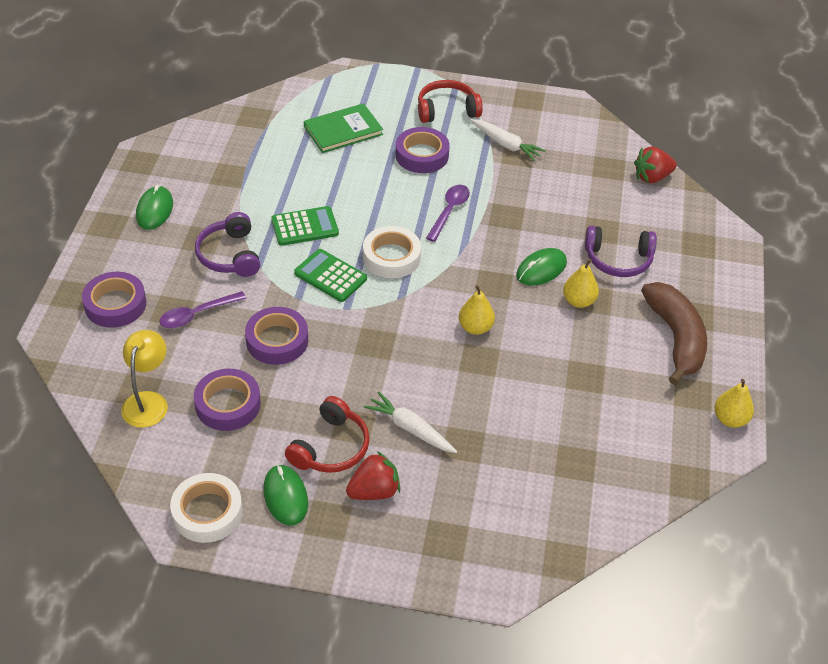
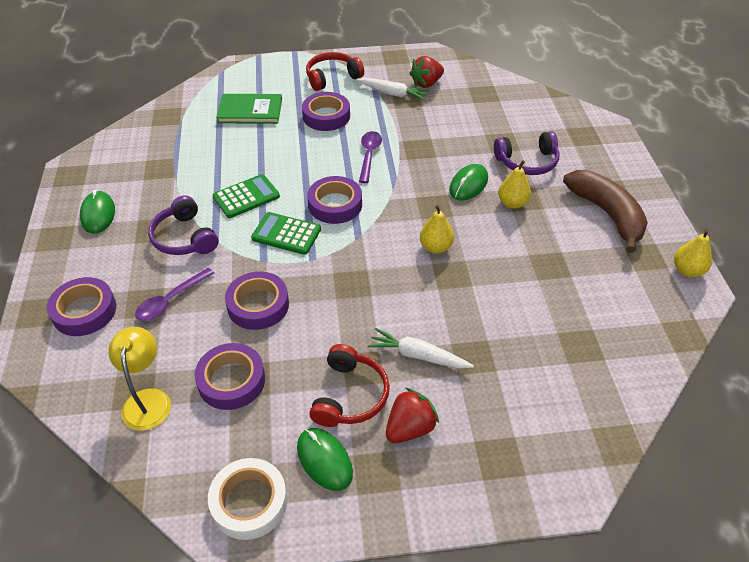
camera: 15 degrees left, 0 degrees up
green book [304,103,383,153] -> green book turned 45 degrees clockwise [216,94,282,124]
white tape [363,226,421,278] -> purple tape [307,176,362,224]
red strawberry [634,146,677,183] -> red strawberry moved to [410,56,444,88]

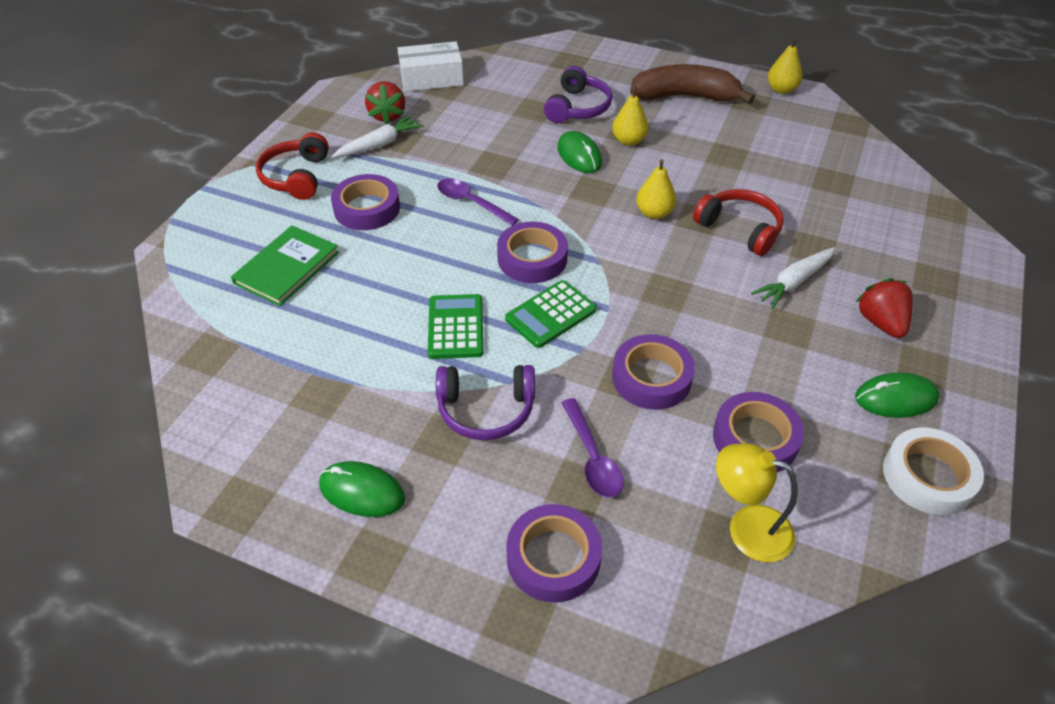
camera: 60 degrees left, 0 degrees up
red headphones [309,344,390,427] -> red headphones moved to [693,189,783,256]
none -> white box [397,41,464,92]

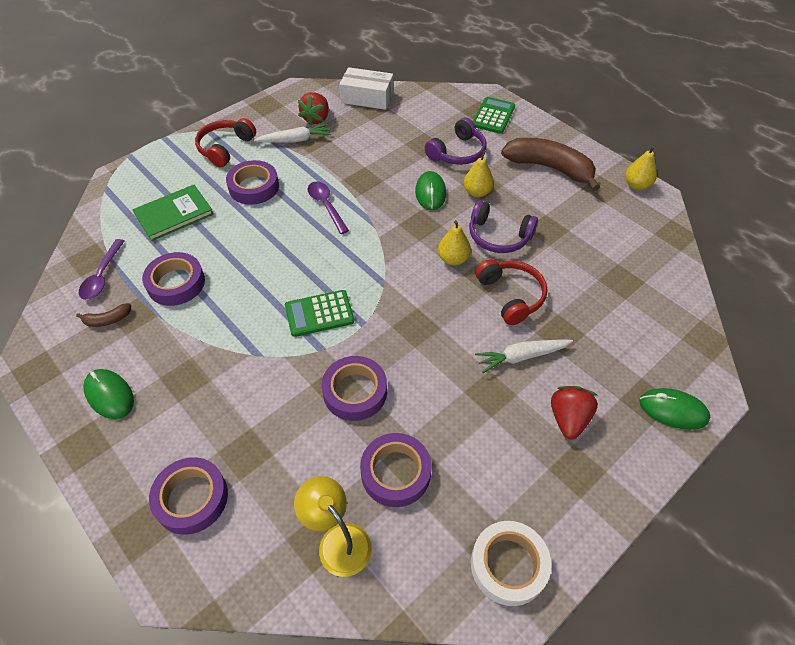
camera: 25 degrees right, 5 degrees up
green calculator [428,294,483,359] -> green calculator moved to [473,97,515,134]
purple headphones [436,365,535,440] -> purple headphones moved to [469,200,538,253]
purple tape [497,221,568,283] -> purple tape moved to [142,252,205,306]
purple spoon [561,398,623,498] -> purple spoon moved to [79,239,124,300]
green mouse [855,372,940,418] -> green mouse moved to [639,388,710,430]
none -> brown banana [76,303,131,327]

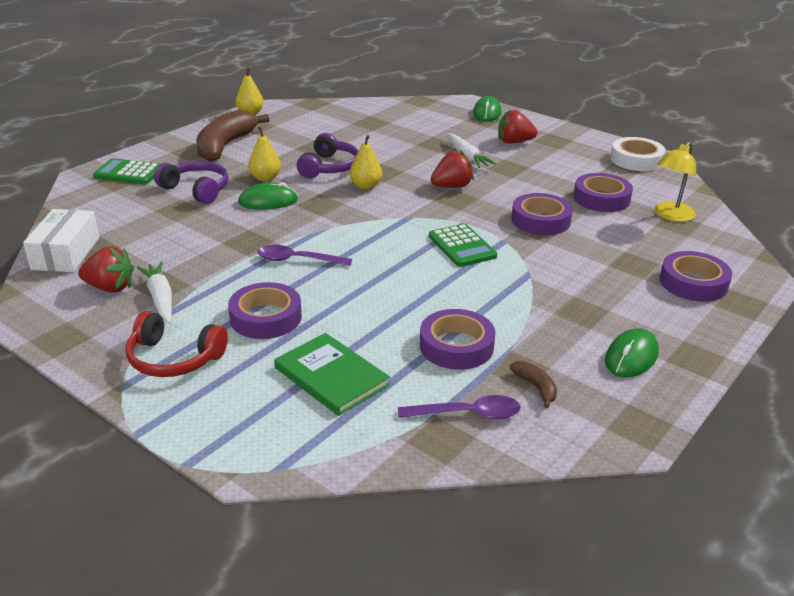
camera: 100 degrees left, 20 degrees down
purple spoon [308,182,349,234] -> purple spoon turned 45 degrees clockwise [257,245,352,266]
red headphones [475,259,548,325] -> none
none -> red strawberry [431,150,474,188]

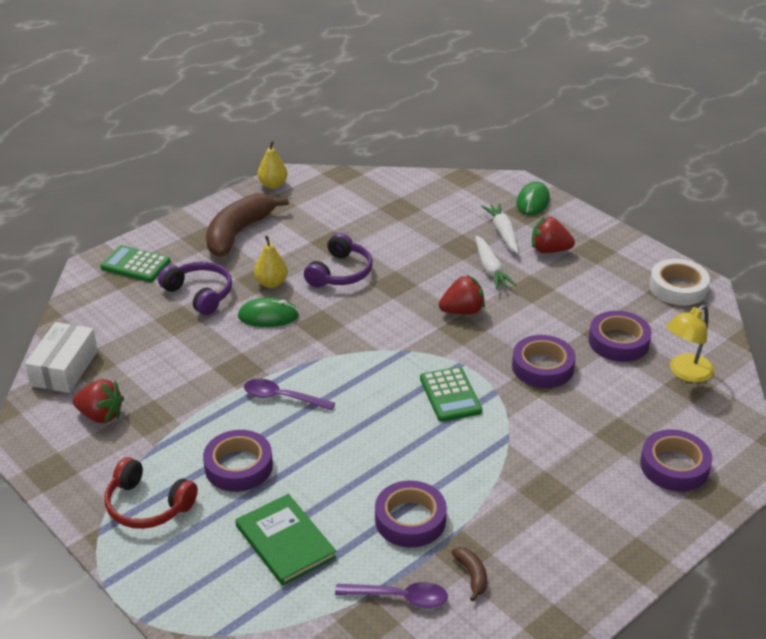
camera: 10 degrees right, 5 degrees up
white carrot [137,262,172,324] -> white carrot moved to [481,203,519,254]
yellow pear [350,135,382,190] -> none
green mouse [605,328,659,378] -> none

